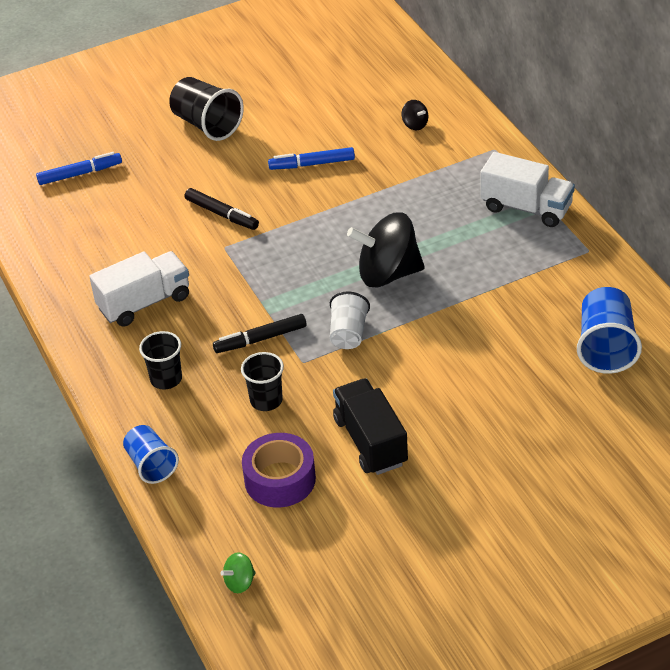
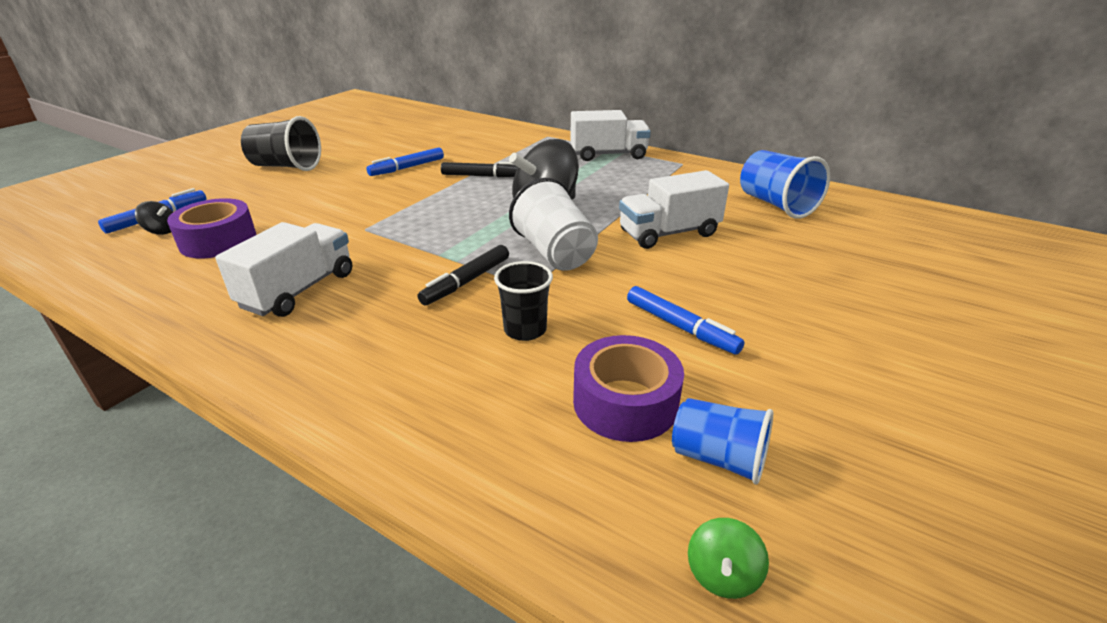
camera: 35 degrees left, 10 degrees down
blue cup [123,425,179,484] -> blue cup moved to [672,398,773,485]
black cup [139,331,182,390] -> none
black marker [185,188,259,230] -> black marker moved to [441,162,518,178]
white cup [330,291,370,349] -> white cup [509,178,598,271], size x1.51
black truck [333,378,408,475] -> blue marker [627,286,744,355]
black spinning top [402,100,428,131] -> black spinning top moved to [135,201,173,235]
none -> purple tape [167,198,257,258]
none -> white truck [619,170,729,249]

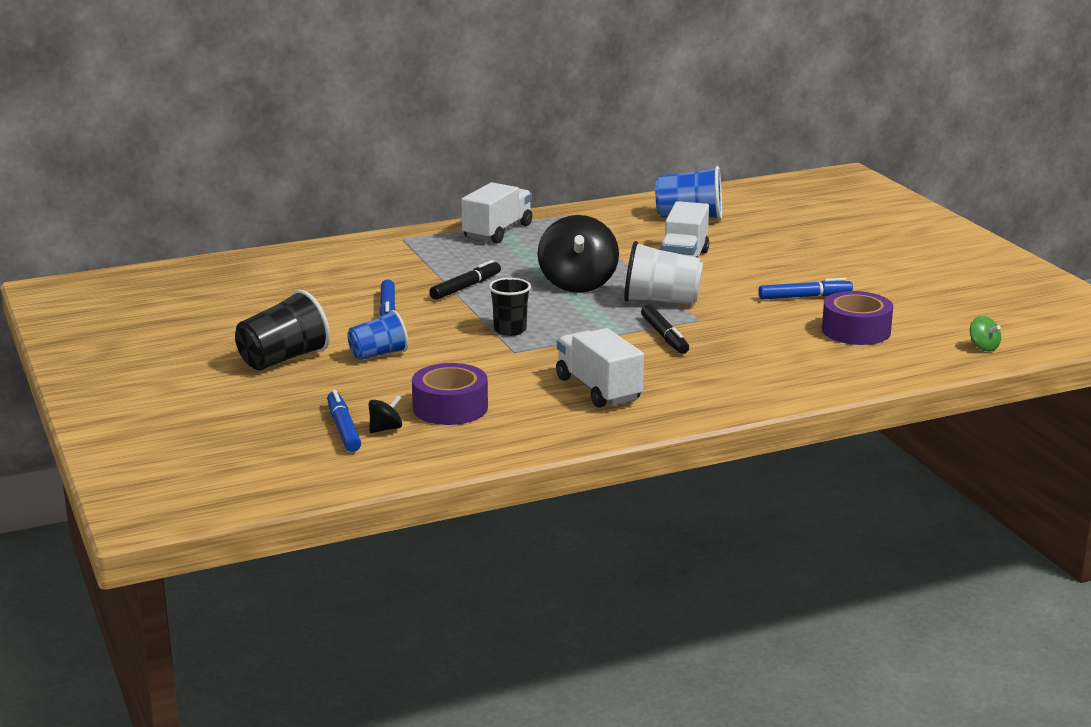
camera: 55 degrees left, 10 degrees down
black cup [494,261,553,341] -> black cup moved to [489,278,531,336]
blue cup [672,398,773,485] -> blue cup moved to [347,310,408,360]

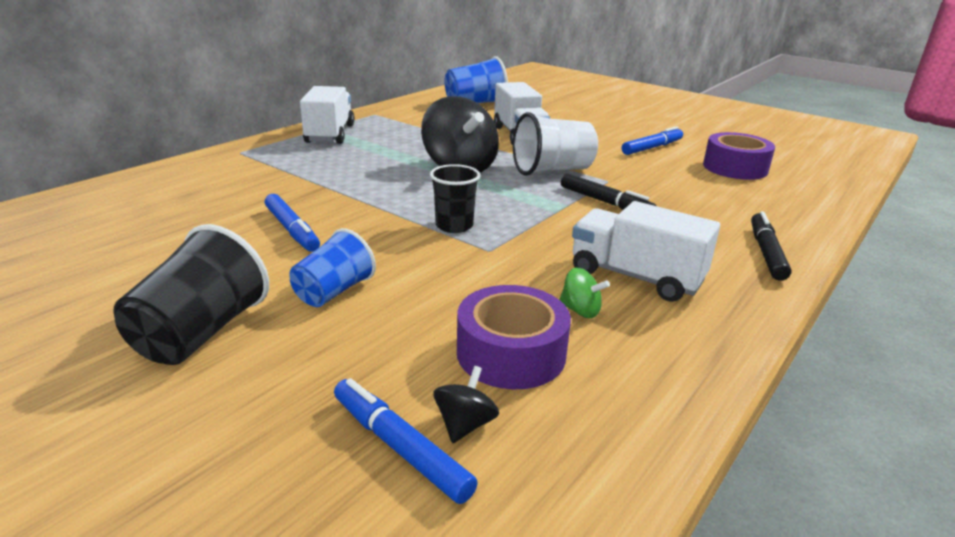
camera: 30 degrees left, 5 degrees up
black marker [429,260,501,300] -> black marker moved to [751,211,792,281]
green spinning top [970,316,1001,352] -> green spinning top moved to [559,268,610,318]

